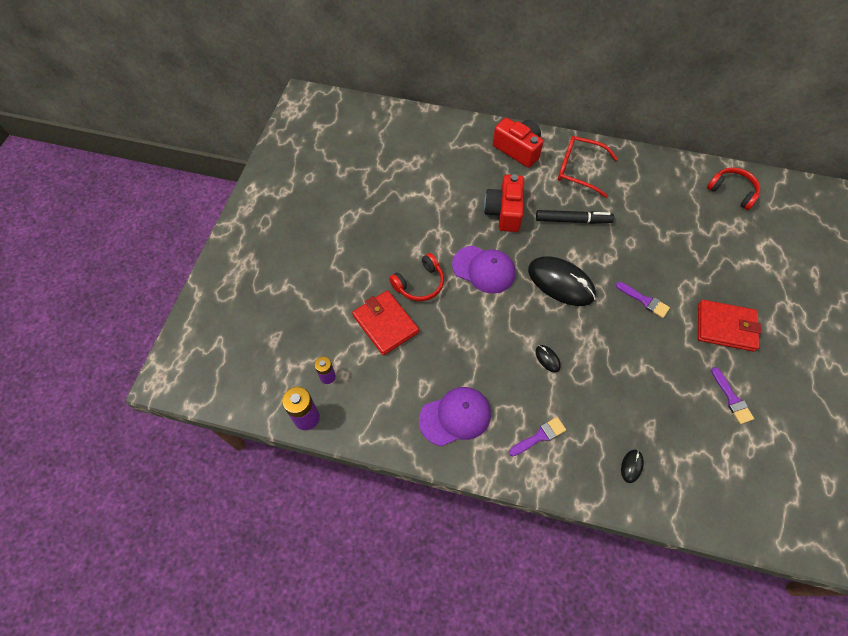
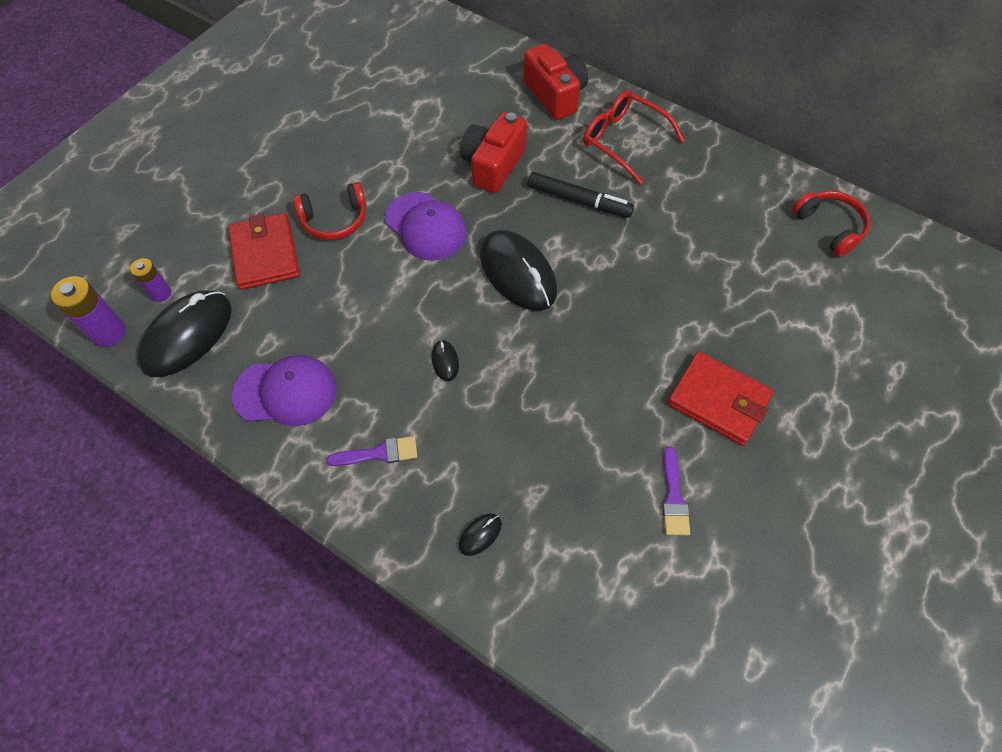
camera: 20 degrees right, 0 degrees up
purple brush [616,282,670,318] -> none
none -> black mouse [137,290,232,377]

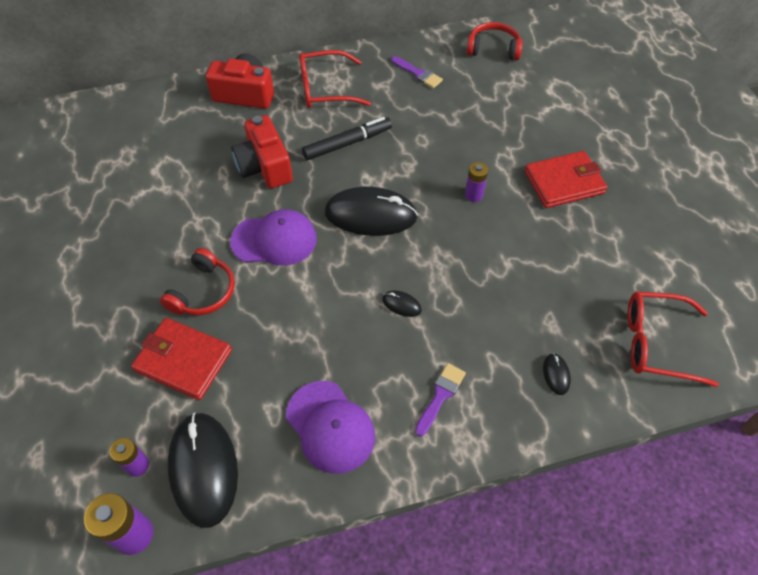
camera: 50 degrees left, 5 degrees down
purple cap [232,355,337,426] -> purple cap turned 105 degrees clockwise [286,381,375,474]
purple brush [662,446,690,535] -> purple brush moved to [391,56,443,88]
none -> purple battery [465,162,488,202]
none -> red glasses [628,291,719,387]

